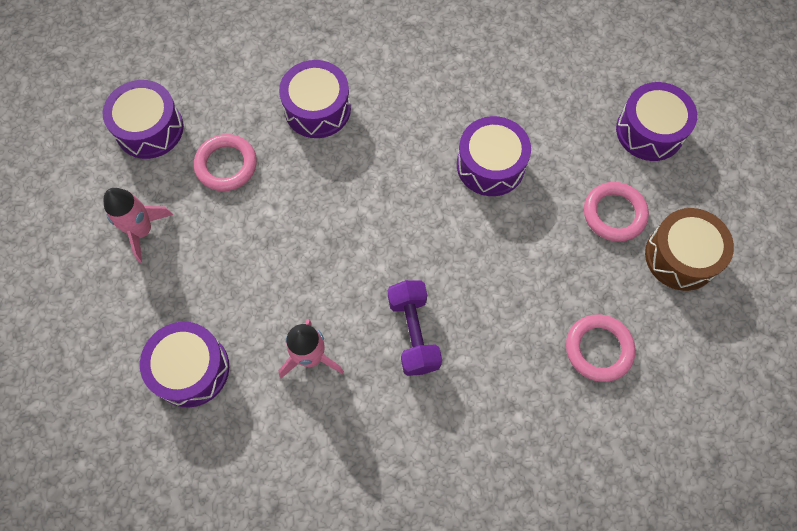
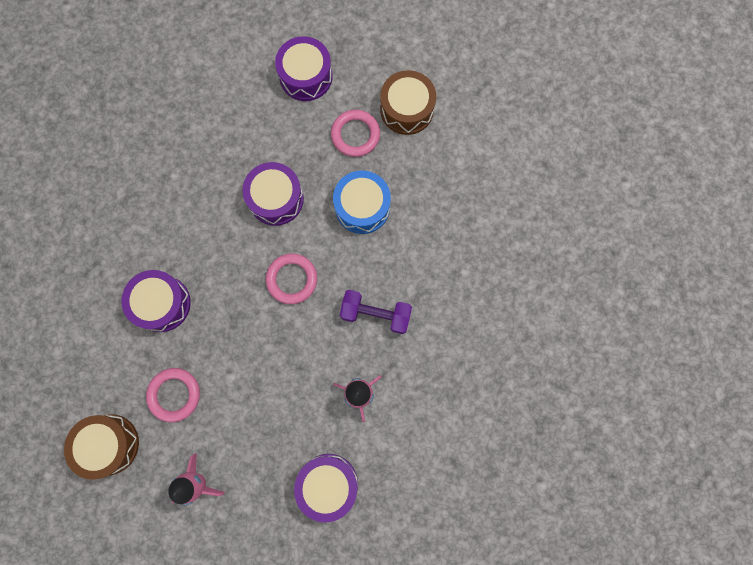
camera: 65 degrees left, 10 degrees up
purple drum [103,80,184,159] -> brown drum [64,414,139,480]
pink ring [566,314,636,382] -> pink ring moved to [266,254,317,304]
none -> blue drum [333,171,391,234]

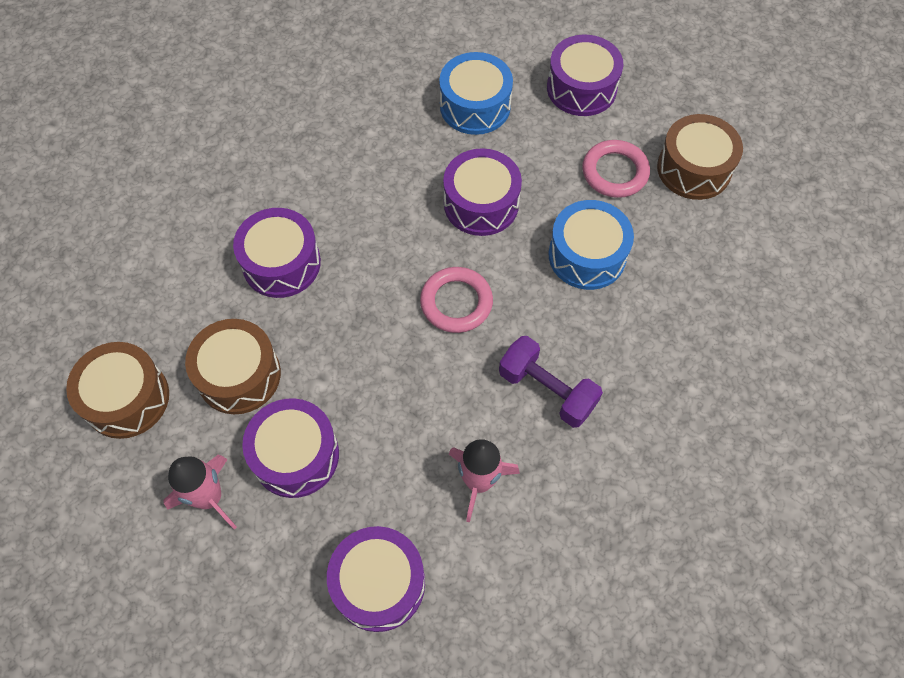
camera: 25 degrees right, 15 degrees down
pink ring [146,368,200,422] -> brown drum [185,319,281,414]
none -> purple drum [242,398,339,498]
none -> blue drum [439,52,513,135]

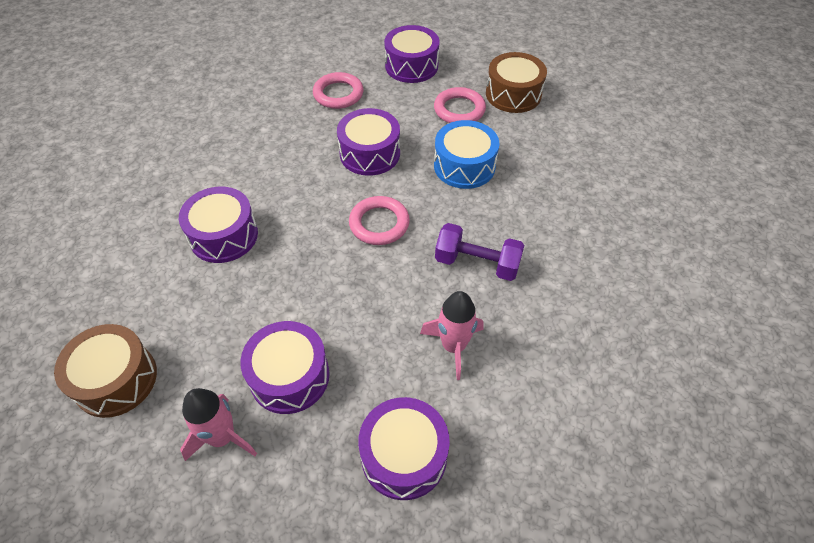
camera: 20 degrees left, 10 degrees down
brown drum [185,319,281,414] -> none
blue drum [439,52,513,135] -> pink ring [313,72,364,109]

